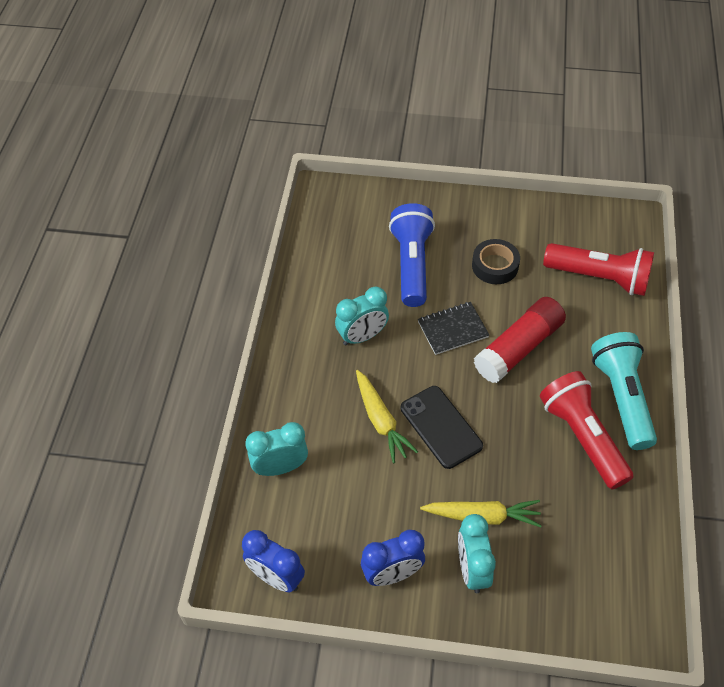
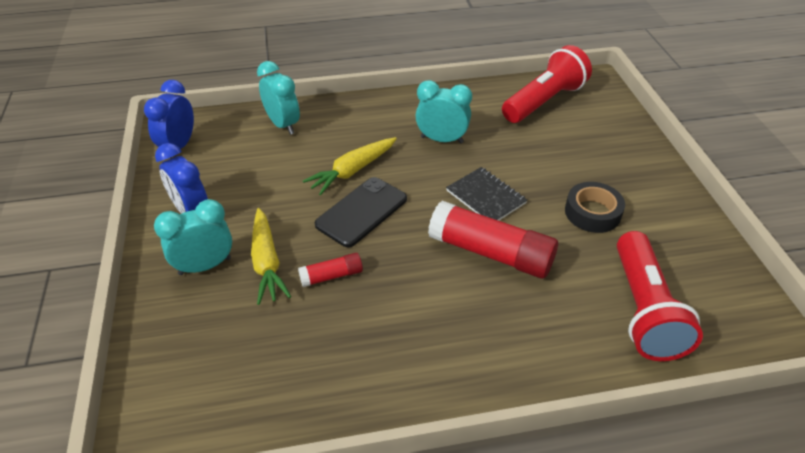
camera: 70 degrees right, 10 degrees down
turquoise clock [335,287,389,345] -> turquoise clock turned 150 degrees clockwise [415,80,472,144]
blue flashlight [389,203,435,307] -> none
red flashlight [540,371,633,489] -> red flashlight moved to [502,45,592,123]
turquoise flashlight [591,332,657,450] -> none
none -> red glue stick [298,253,363,287]

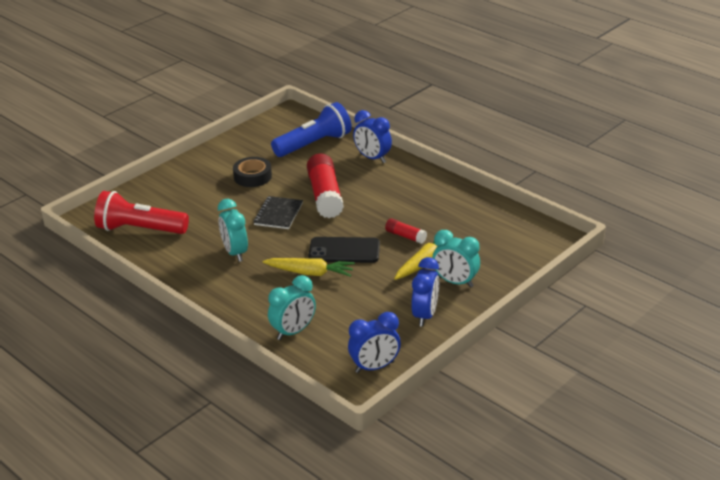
camera: 125 degrees left, 10 degrees down
turquoise clock [257,61,300,135] -> turquoise clock turned 150 degrees counterclockwise [268,275,316,340]
red flashlight [617,231,703,361] -> blue flashlight [271,102,352,157]
none -> blue clock [353,110,392,163]

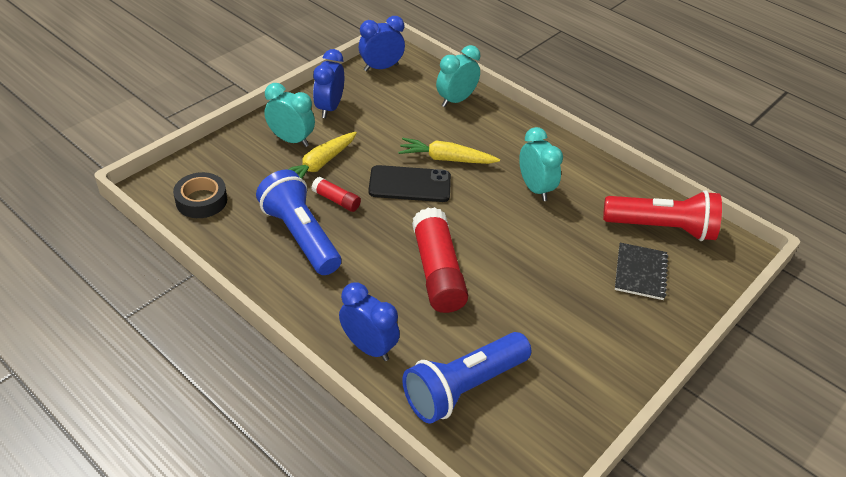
camera: 175 degrees right, 10 degrees up
black tape [233,157,272,187] -> black tape moved to [173,172,227,218]
black notebook [253,196,303,229] -> black notebook moved to [615,242,668,300]
none -> blue flashlight [256,169,341,275]

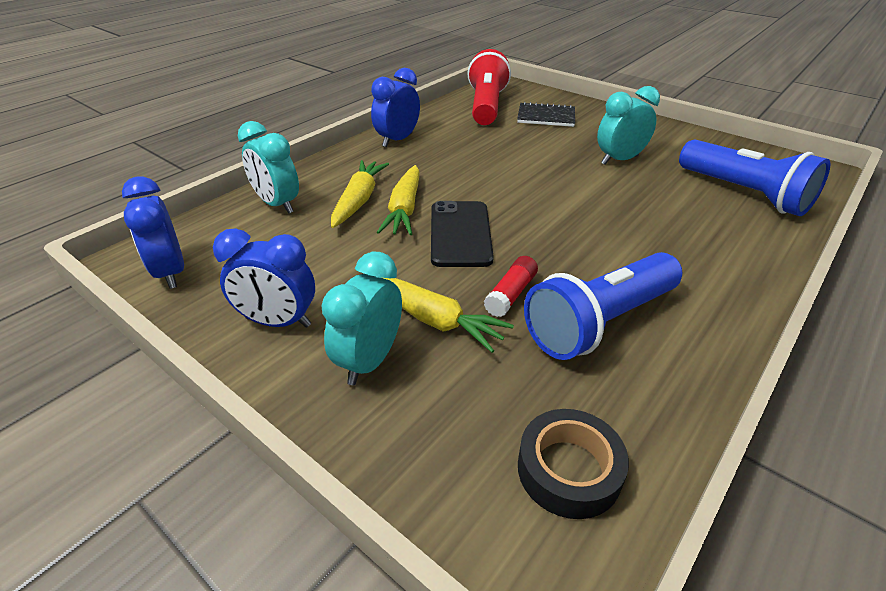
camera: 90 degrees left, 5 degrees down
blue clock [339,283,400,361] -> blue clock moved to [371,68,420,147]
red glue stick [412,207,468,313] -> none
turquoise clock [519,127,563,201] -> turquoise clock moved to [597,86,660,165]
none -> yellow carrot [331,160,389,228]

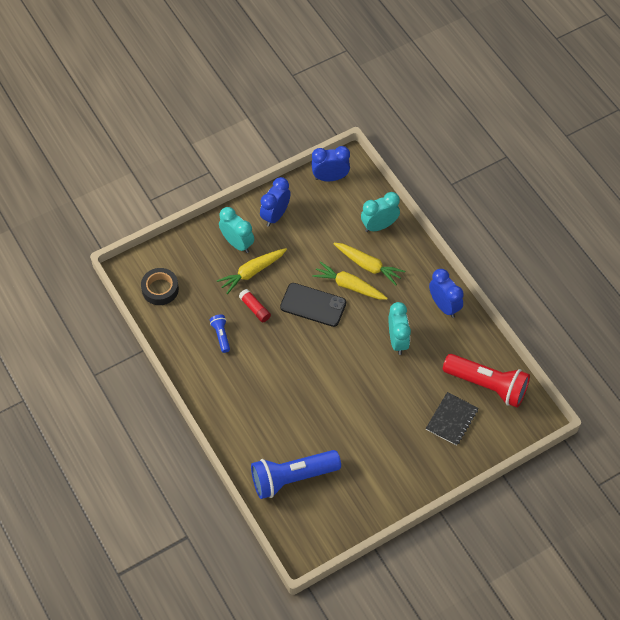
camera: 110 degrees right, 20 degrees up
blue flashlight [524,252,682,360] -> blue flashlight [210,314,230,353], size x0.46
turquoise clock [597,86,660,165] -> turquoise clock moved to [389,302,411,355]

